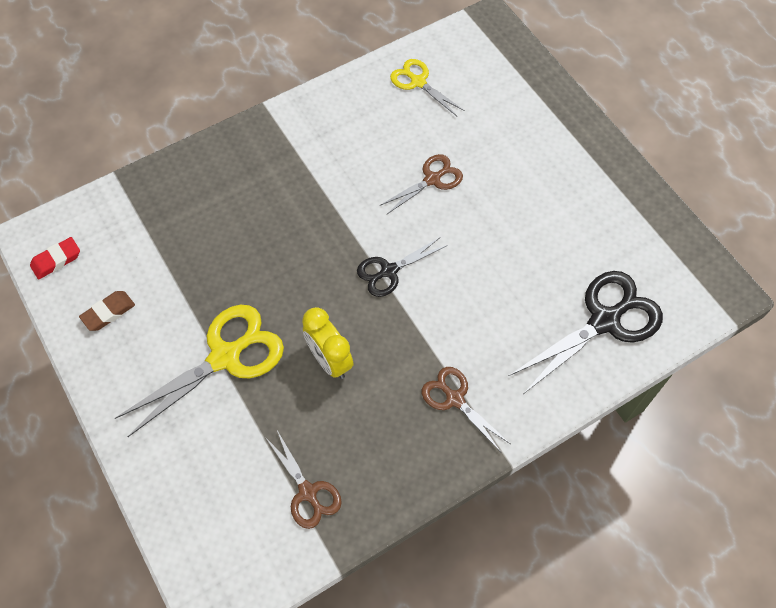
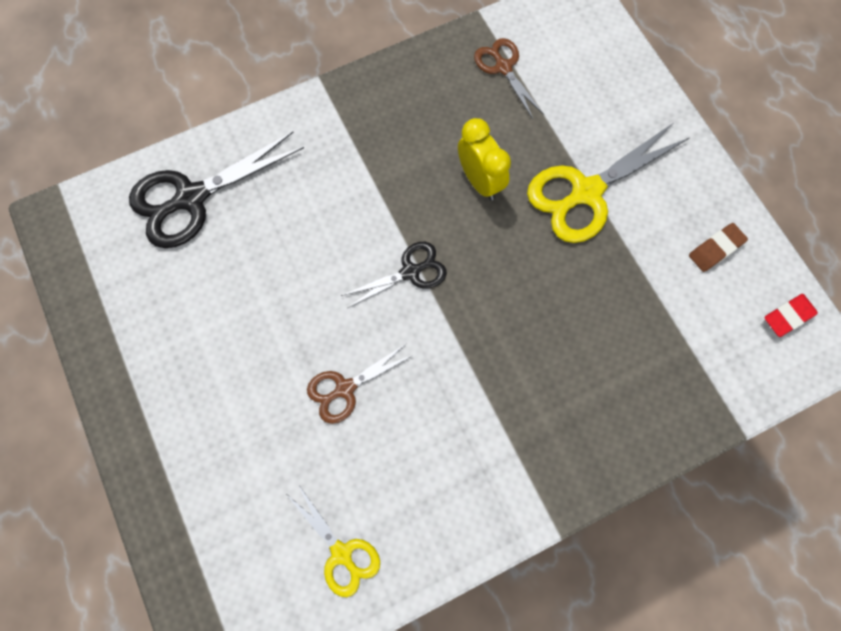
camera: 175 degrees left, 10 degrees up
brown scissors [422,367,510,452] -> none

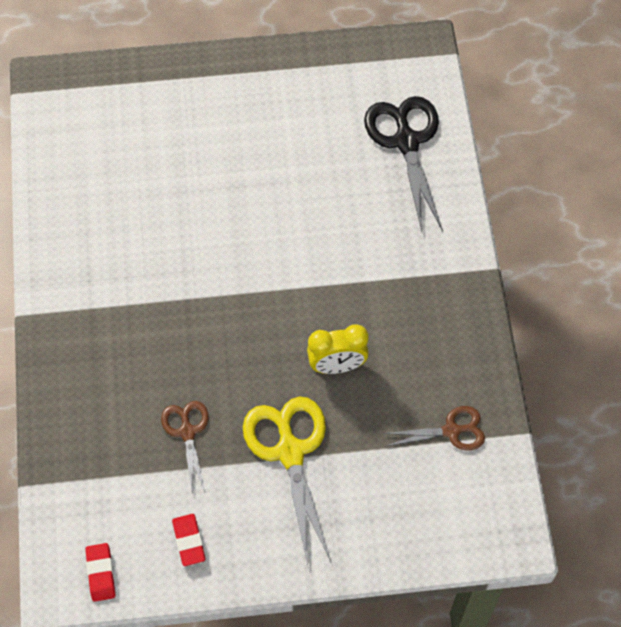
camera: 110 degrees right, 10 degrees down
yellow scissors [286,484,380,597] -> none
brown scissors [307,343,413,424] -> brown scissors moved to [161,401,209,497]
black scissors [341,242,447,308] -> none
brown eraser [689,223,748,272] -> red eraser [172,514,206,566]

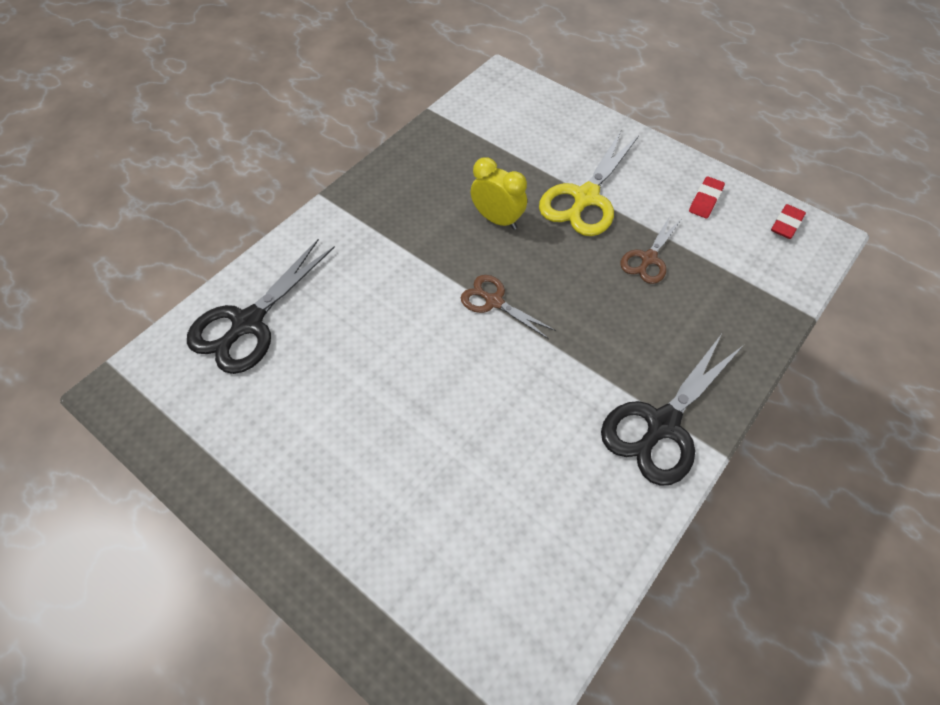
camera: 135 degrees left, 5 degrees down
brown scissors [383,406,485,450] -> brown scissors moved to [461,275,556,339]
none -> black scissors [601,334,744,486]

